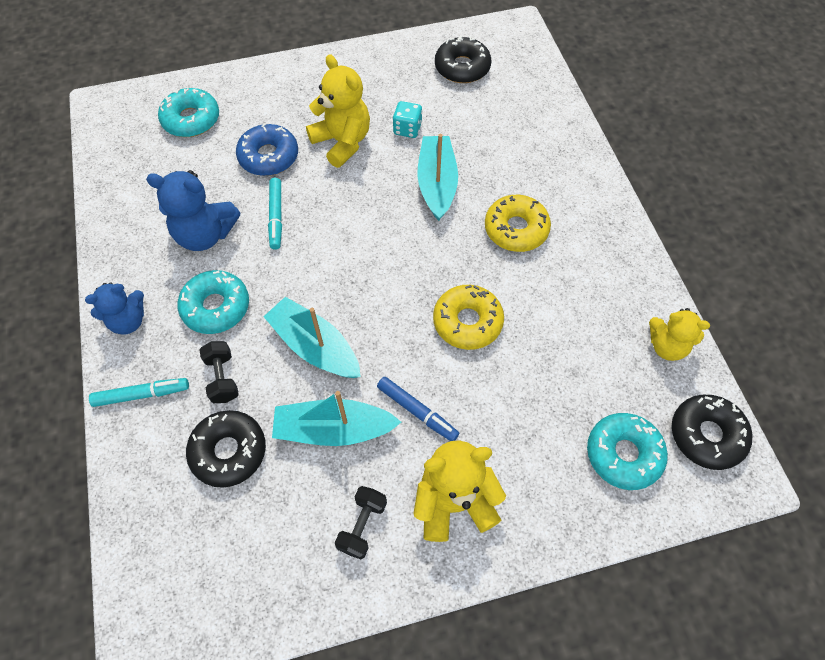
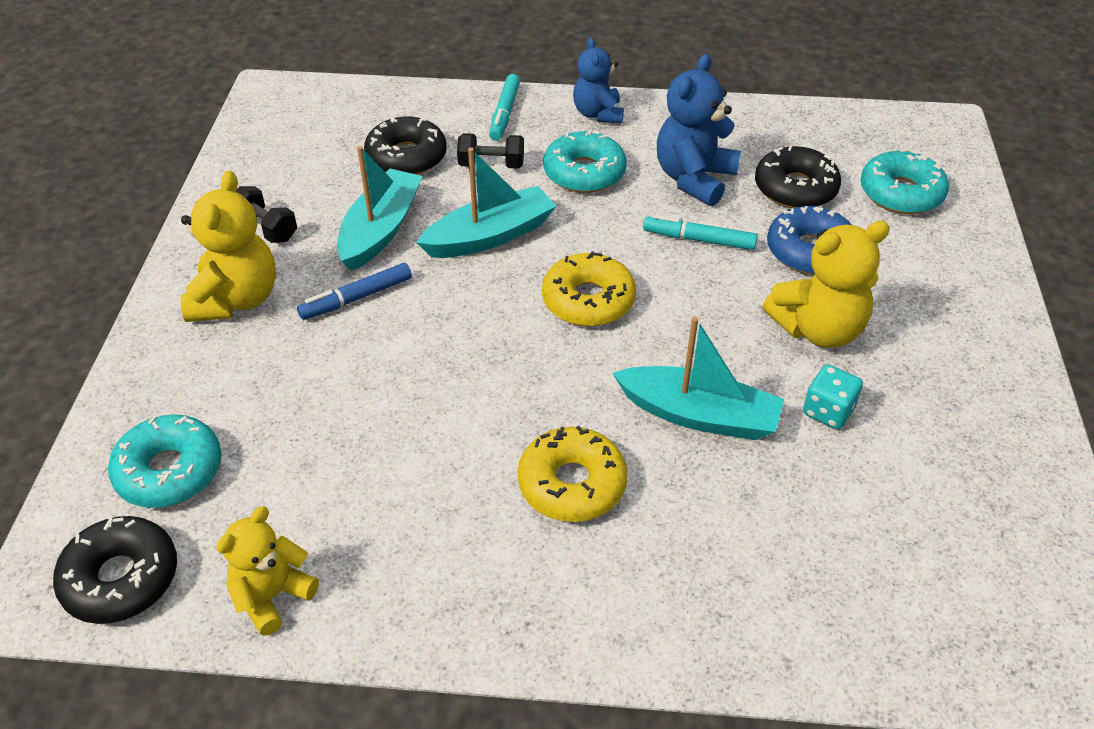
camera: 110 degrees right, 15 degrees down
yellow donut [433,285,504,350] -> yellow donut moved to [542,251,636,326]
black donut [435,36,491,83] -> black donut moved to [755,145,841,208]

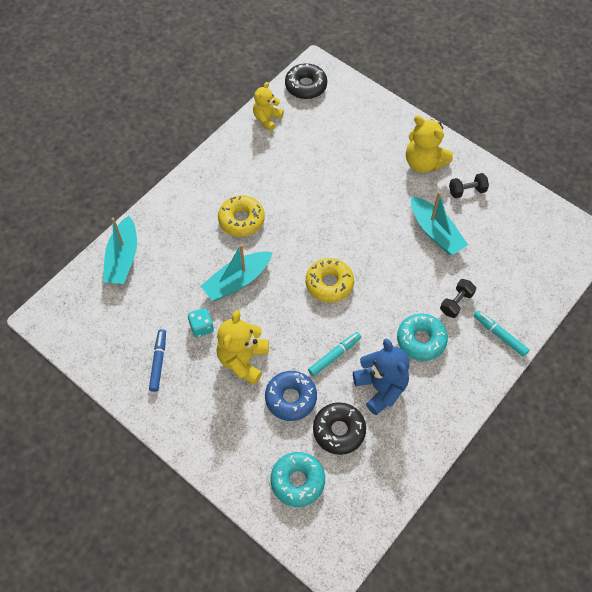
camera: 125 degrees right, 15 degrees up
turquoise donut [108,414,222,508] -> none
yellow teddy bear [216,506,319,636] -> yellow teddy bear turned 135 degrees counterclockwise [253,82,284,131]
blue marker [297,263,412,320] -> blue marker moved to [149,329,166,392]
black donut [364,117,447,175] -> none
turquoise boat [416,147,556,258] -> turquoise boat moved to [103,216,137,284]
blue teddy bear [573,37,624,123] -> none

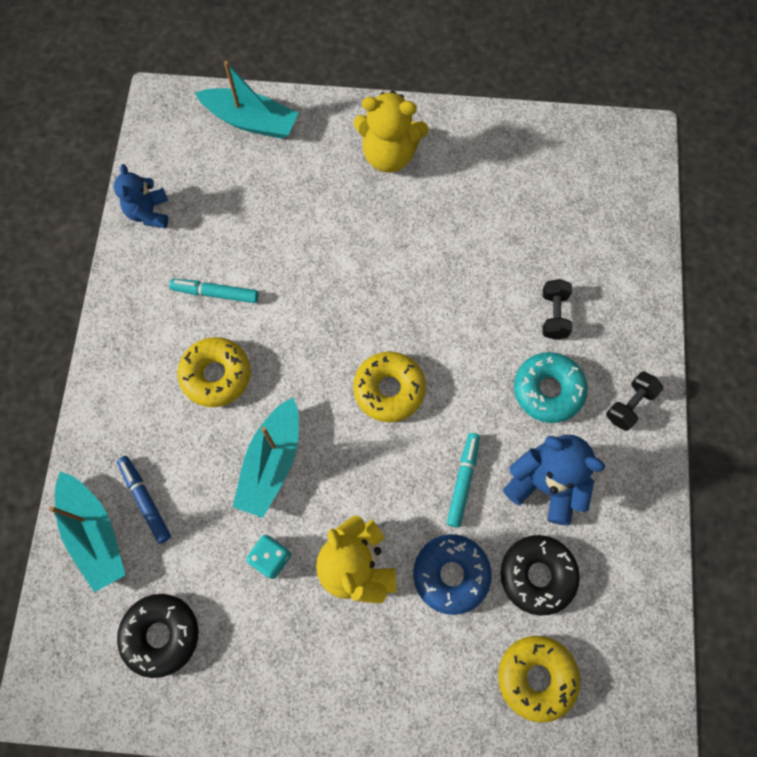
camera: 35 degrees left, 10 degrees up
blue marker [149,329,166,392] -> blue marker moved to [117,456,171,544]
yellow teddy bear [253,82,284,131] -> blue teddy bear [114,164,168,228]
turquoise donut [271,452,325,507] -> yellow donut [498,636,580,723]
black donut [285,63,327,99] -> black donut moved to [117,594,198,678]
turquoise boat [411,192,468,255] -> turquoise boat moved to [195,61,299,139]
black dumbbell [449,173,489,198] -> black dumbbell moved to [606,372,663,431]
turquoise marker [474,311,529,357] -> turquoise marker moved to [169,279,258,303]

